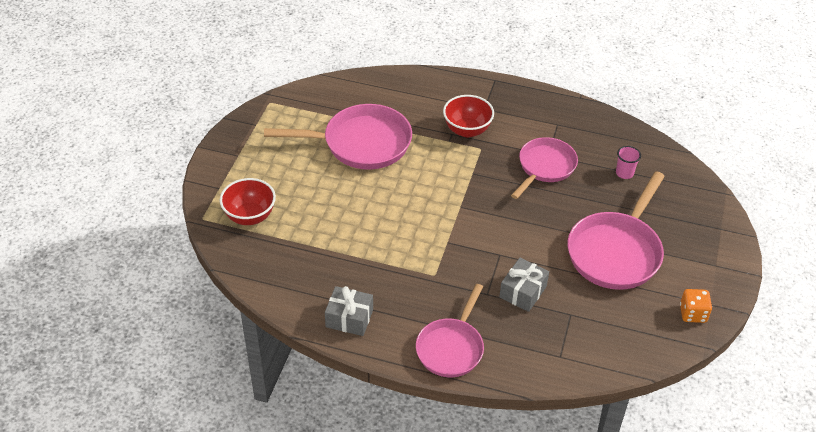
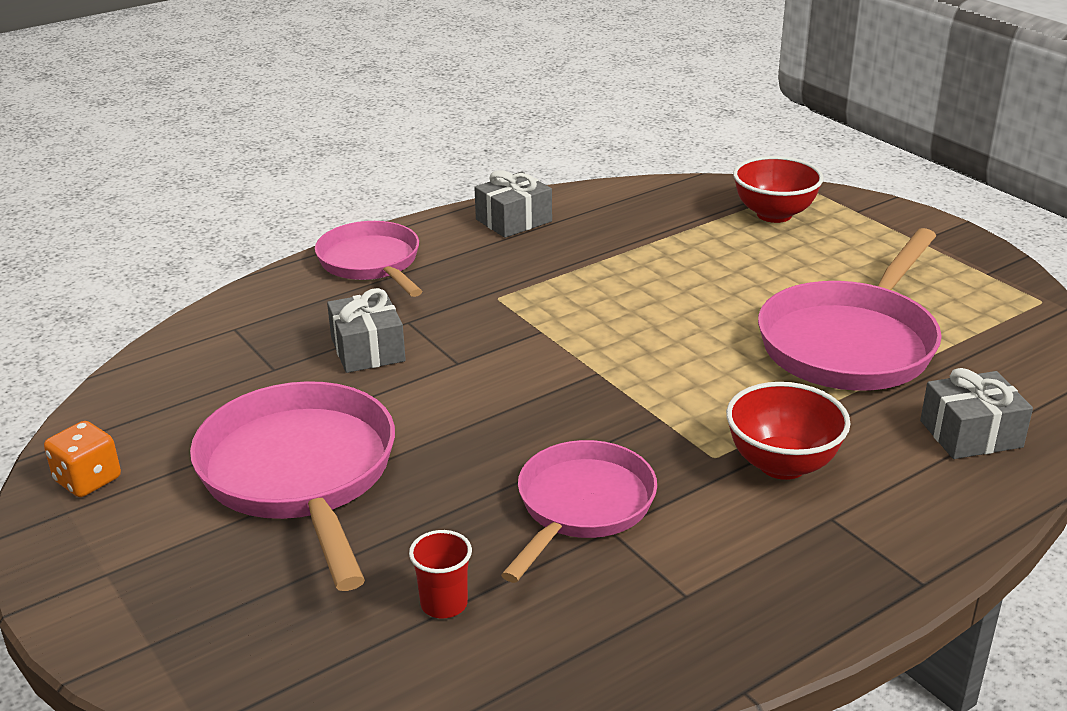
camera: 130 degrees right, 15 degrees down
pink pan [511,137,578,199] -> pink pan turned 135 degrees counterclockwise [501,440,657,583]
pink cup [616,146,641,179] -> red cup [409,530,472,618]
none -> grey gift [920,368,1033,459]

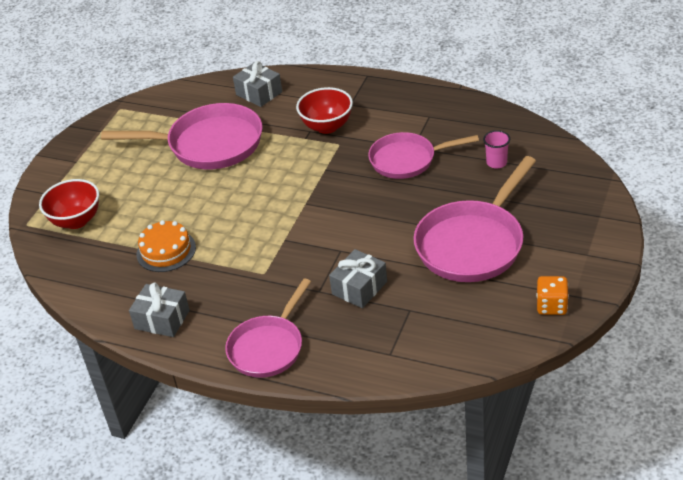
camera: 120 degrees left, 10 degrees up
red cup [409,530,472,618] -> pink cup [483,130,510,169]
none -> orange cake [137,220,196,272]

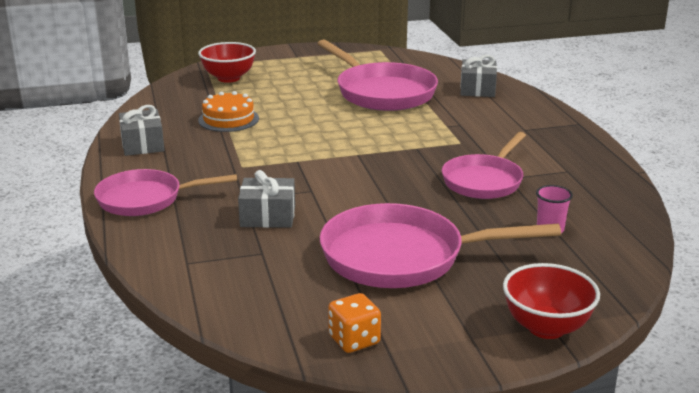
camera: 50 degrees right, 15 degrees down
red bowl [296,87,353,134] -> red bowl moved to [503,263,600,339]
pink pan [368,132,479,179] -> pink pan turned 105 degrees counterclockwise [442,132,526,199]

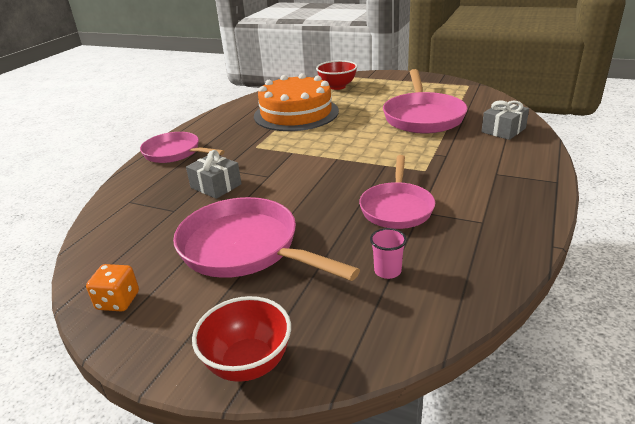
camera: 40 degrees right, 5 degrees up
grey gift [119,105,164,156] -> none
orange cake [198,91,259,132] -> orange cake [254,73,339,131], size x1.94
pink pan [442,132,526,199] -> pink pan turned 60 degrees counterclockwise [359,155,435,229]

